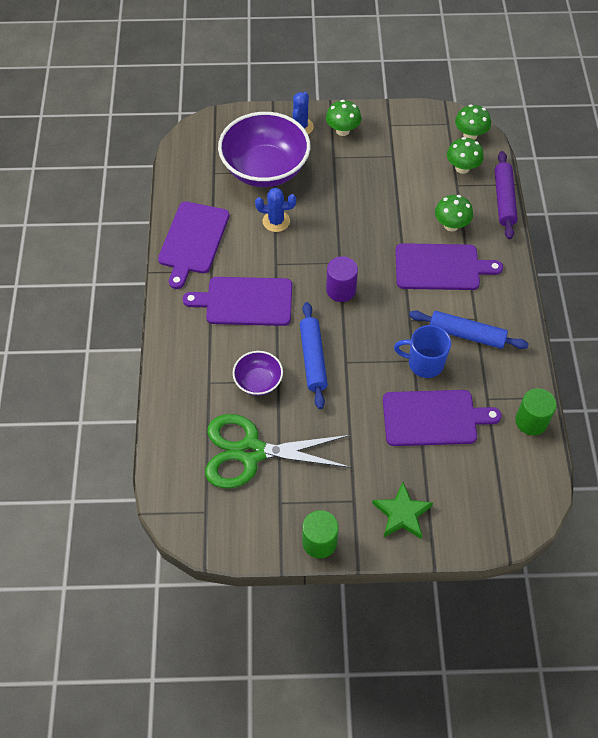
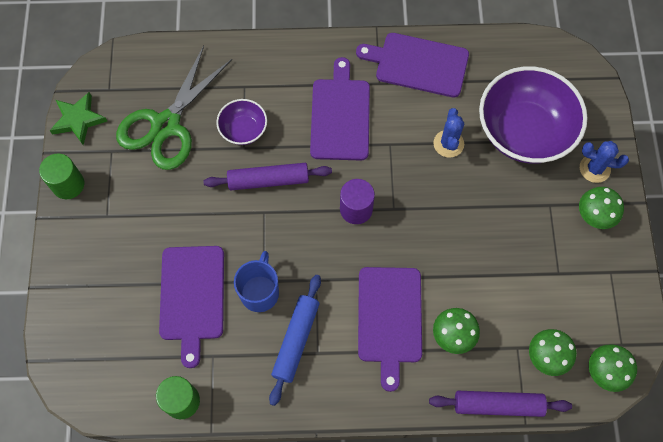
camera: 90 degrees right, 10 degrees up
green scissors [205,414,351,488] -> green scissors turned 150 degrees counterclockwise [116,46,232,170]
blue rolling pin [300,302,328,409] -> purple rolling pin [203,163,332,190]
green star [372,482,433,539] -> green star moved to [49,92,107,145]

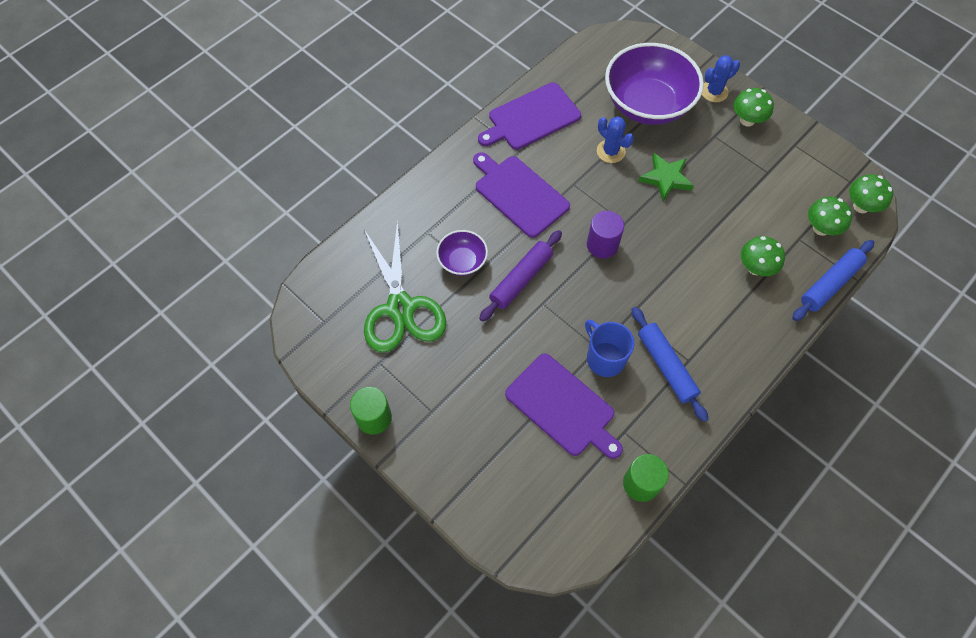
camera: 45 degrees left, 5 degrees down
green star [49,92,107,145] -> green star moved to [639,153,694,201]
purple cutting board [358,267,422,392] -> none
purple rolling pin [429,391,572,417] -> blue rolling pin [792,240,874,321]

